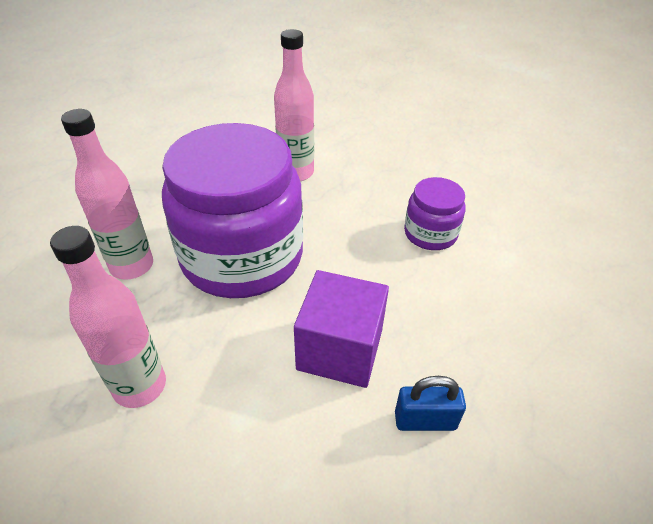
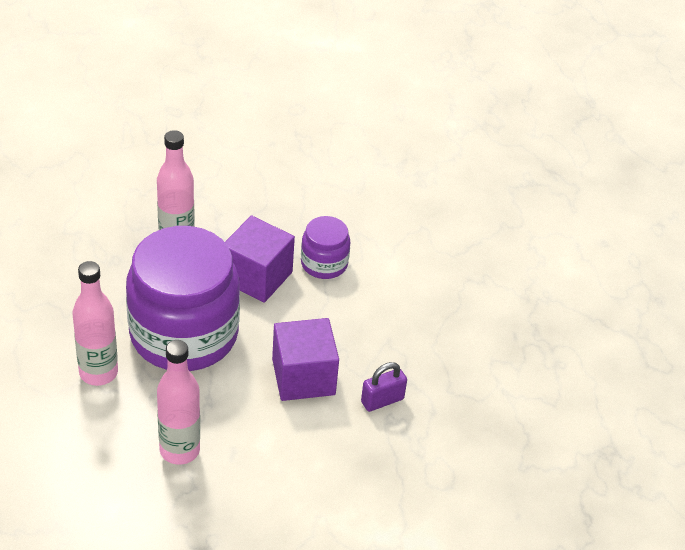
camera: 30 degrees left, 0 degrees up
blue padlock [395,376,466,431] -> purple padlock [361,362,407,412]
none -> purple cube [225,215,295,303]

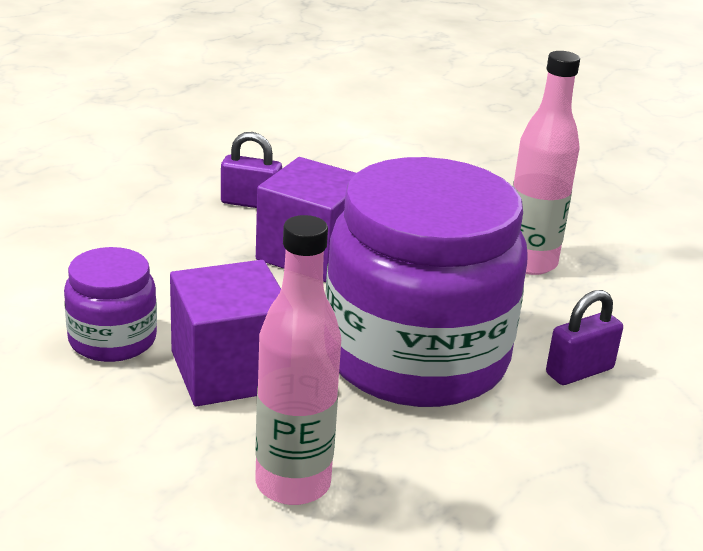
camera: 140 degrees left, 15 degrees down
pink bottle [73,261,118,386] -> purple padlock [546,290,623,385]

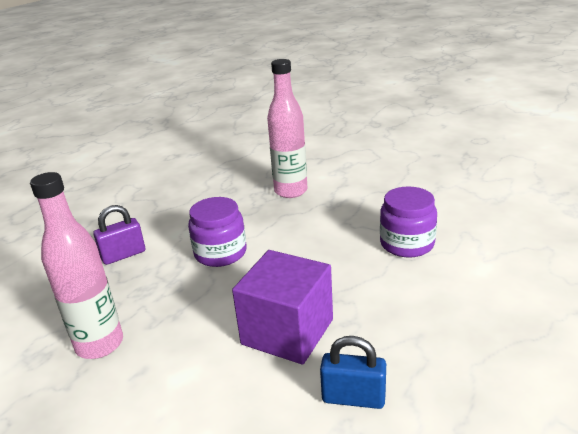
camera: 175 degrees left, 0 degrees up
purple cube [170,260,281,406] -> none
purple padlock [221,132,282,208] -> blue padlock [320,336,386,409]
purple jar [325,157,527,407] -> purple jar [188,197,247,267], size x0.46

